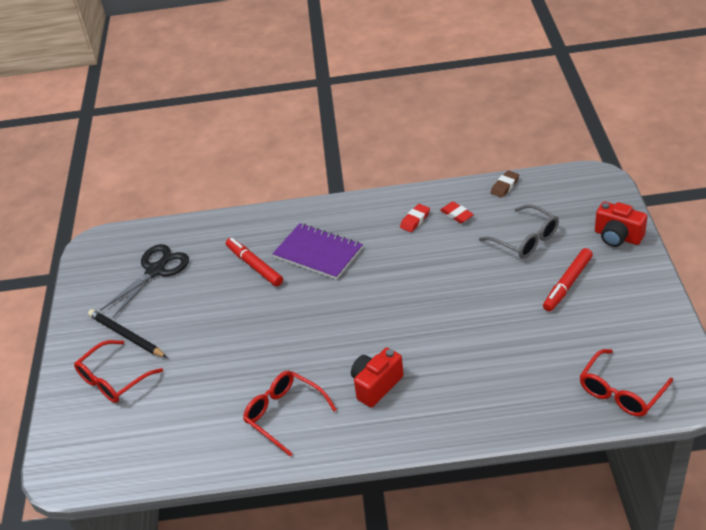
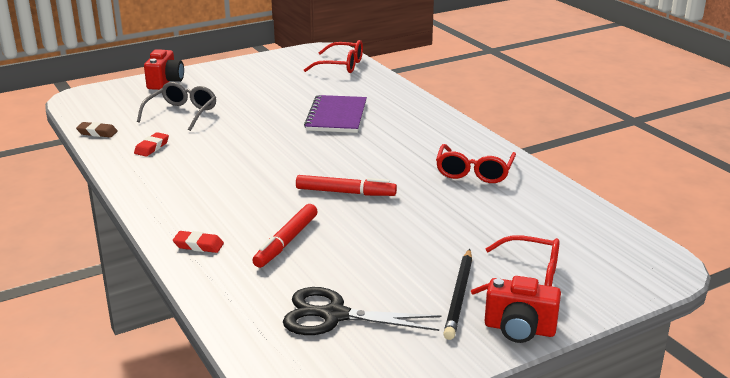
camera: 120 degrees left, 15 degrees down
purple notebook [272,223,363,280] -> purple notebook moved to [304,95,367,133]
red camera [351,348,404,408] -> red camera moved to [485,276,561,343]
red eraser [400,204,430,232] -> red eraser moved to [173,231,224,253]
red marker [543,248,593,311] -> red marker moved to [296,175,397,196]

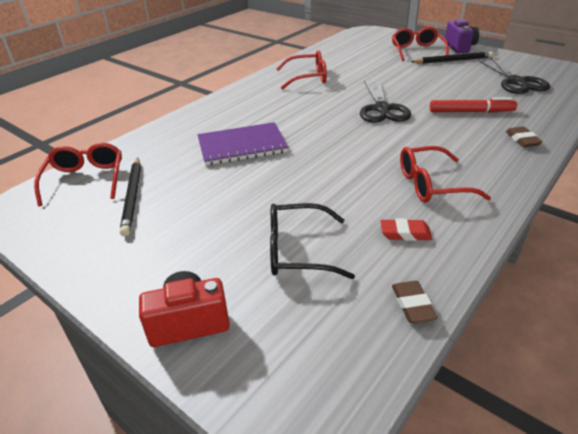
camera: 110 degrees left, 10 degrees up
grey glasses [137,82,216,131] -> black glasses [270,203,355,279]
red eraser [173,231,224,253] -> brown eraser [506,126,543,147]
red marker [296,175,397,196] -> black scissors [360,80,411,123]
red camera [485,276,561,343] -> purple camera [445,19,479,53]
none -> black pencil [119,158,141,237]
none -> red glasses [400,146,491,202]

